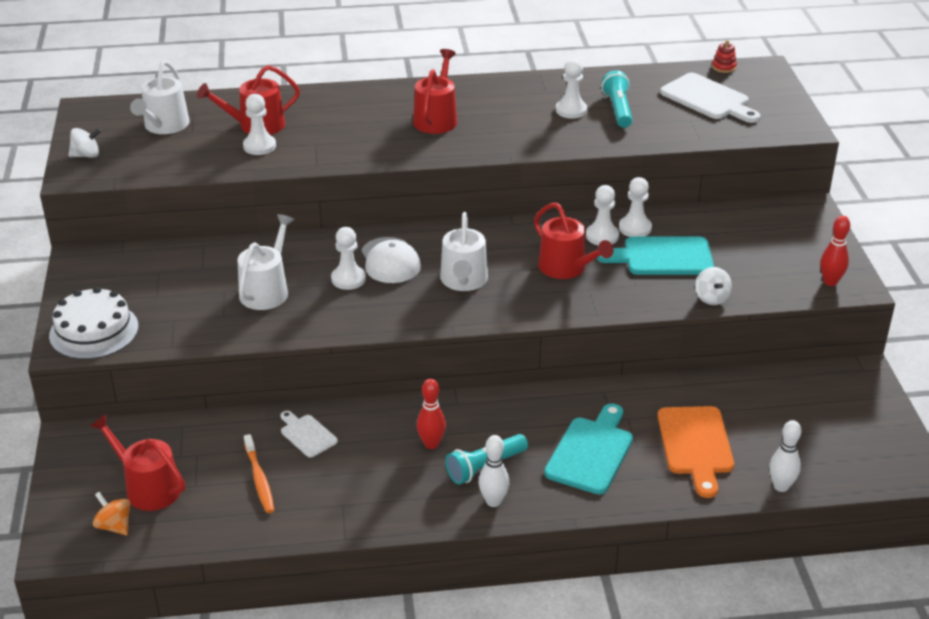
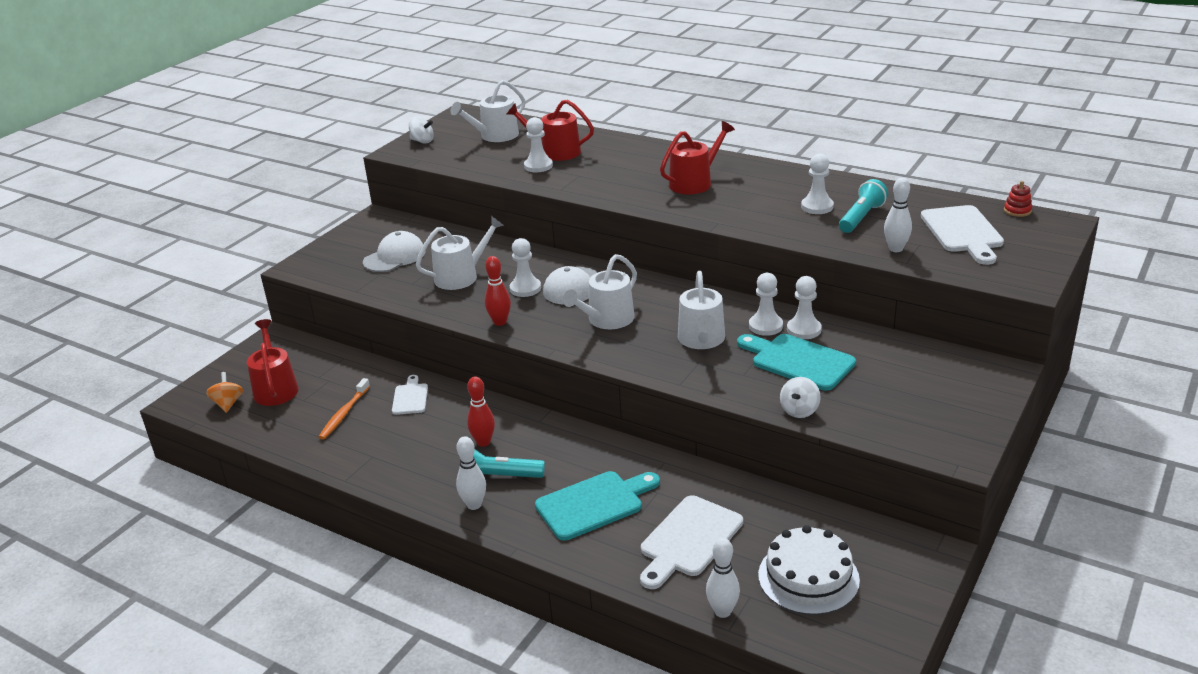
camera: 40 degrees right, 5 degrees down
white cake [49,287,139,359] -> white cake moved to [758,525,860,615]
red watering can [534,202,614,279] -> white watering can [678,271,725,349]
orange cutting board [658,406,734,498] -> white cutting board [640,495,743,589]
red bowling pin [820,216,850,286] -> red bowling pin moved to [485,256,511,326]
none -> white cap [363,231,425,272]
none -> white bowling pin [884,177,912,252]

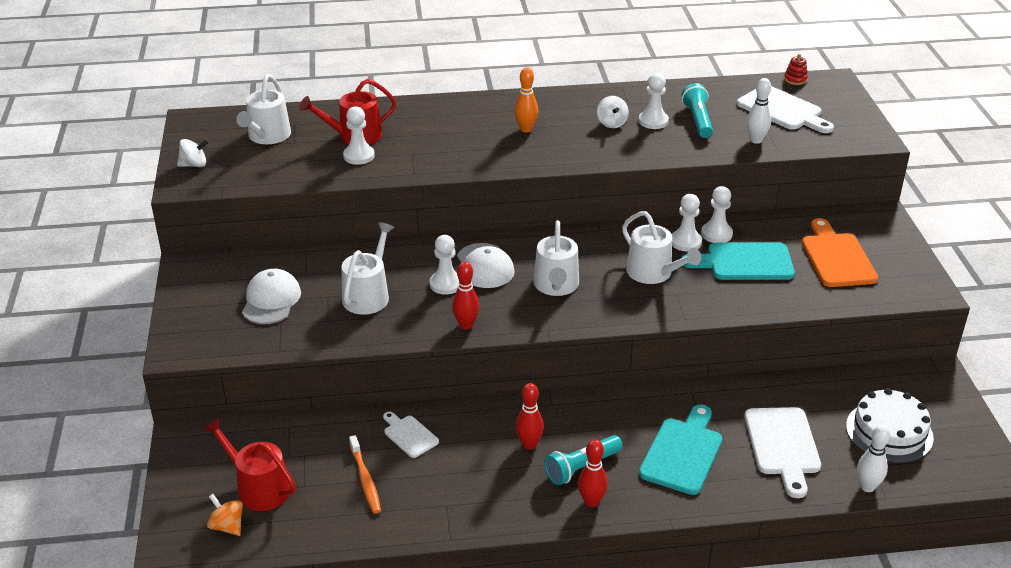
camera: 40 degrees left, 5 degrees up
white bowling pin [456,436,486,510] -> red bowling pin [578,439,608,507]
red watering can [660,121,735,194] -> orange bowling pin [514,67,538,133]
white spinning top [780,377,821,418] -> white spinning top moved to [597,96,629,128]
none -> orange cutting board [802,218,878,287]

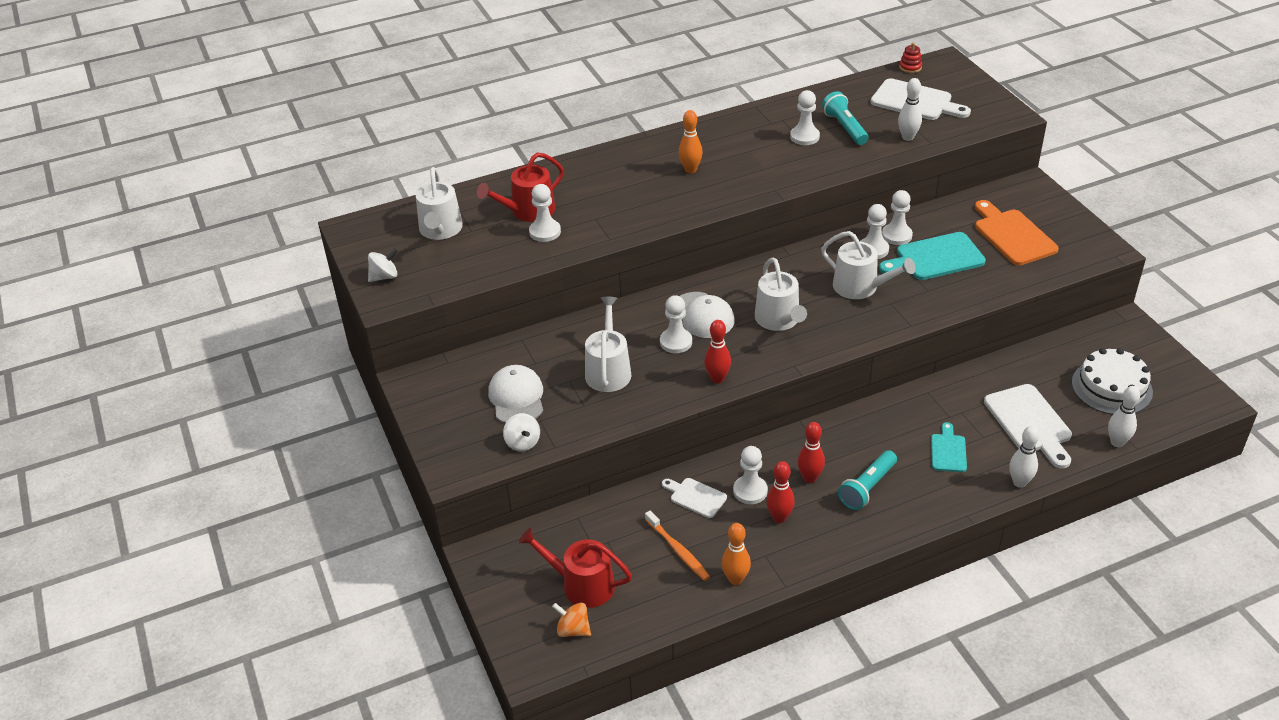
camera: 15 degrees left, 5 degrees up
red bowling pin [578,439,608,507] -> red bowling pin moved to [766,461,794,523]
white spinning top [597,96,629,128] -> white spinning top moved to [503,413,540,451]
turquoise cutting board [639,404,722,495] -> turquoise cutting board [931,422,967,472], size x0.57
none -> orange bowling pin [721,523,751,585]
none -> white pawn [733,446,768,504]
none -> white bowling pin [1009,426,1040,488]

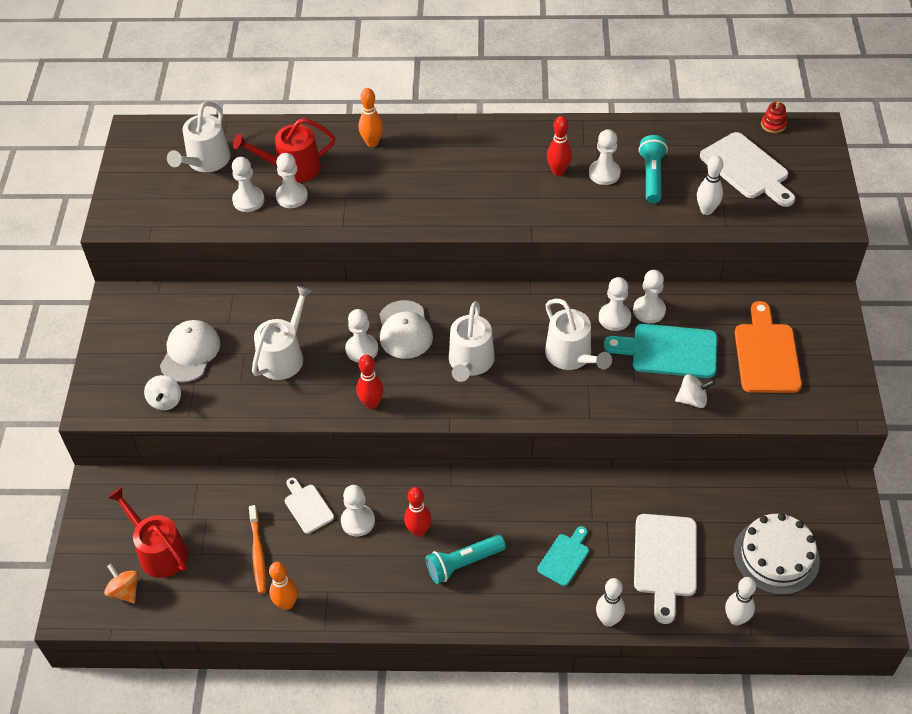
camera: 25 degrees right, 10 degrees up
white spinning top [368,248,398,282] -> white spinning top moved to [675,374,715,408]
orange bowling pin [679,110,703,173] -> orange bowling pin moved to [359,88,383,147]
red bowling pin [766,461,794,523] -> red bowling pin moved to [547,116,572,176]
none -> white pawn [232,157,264,212]

